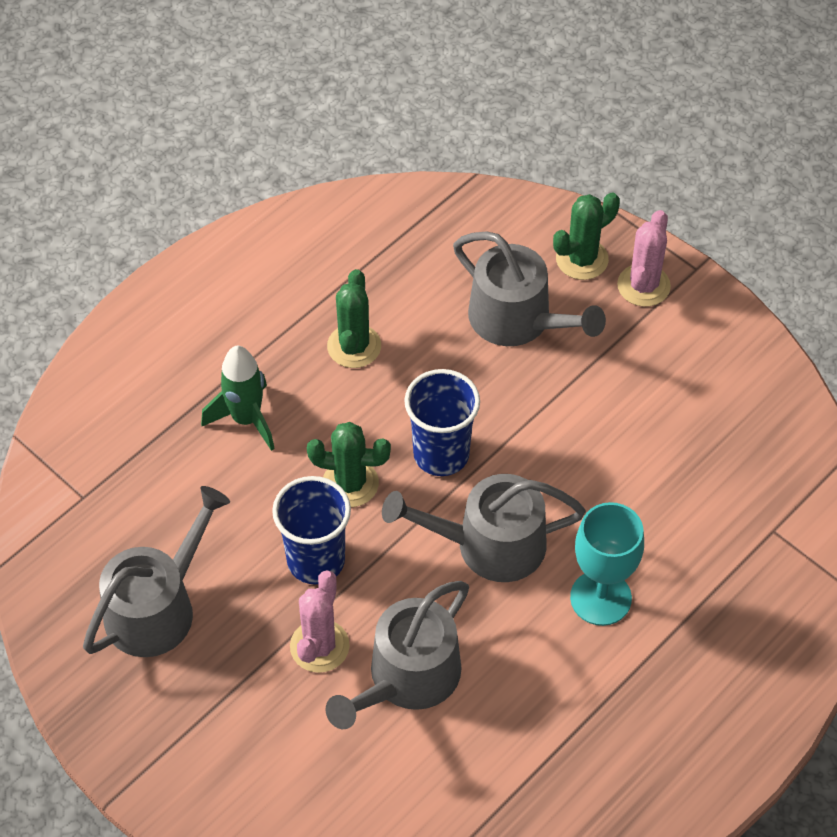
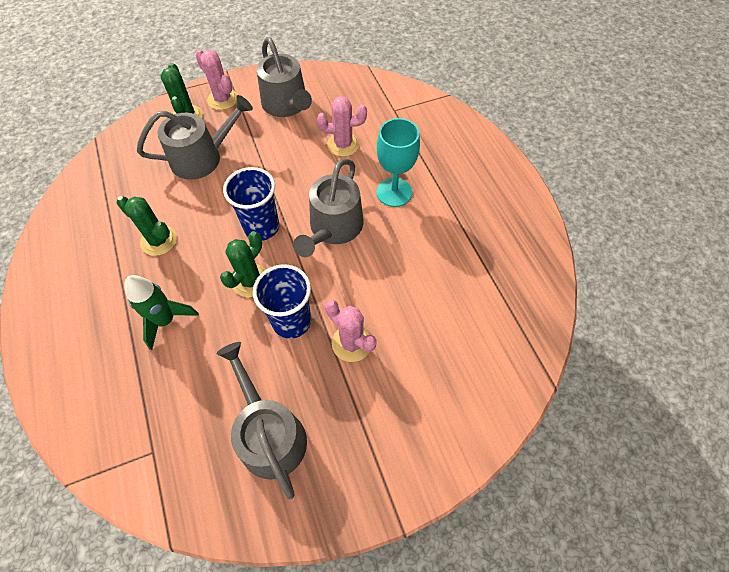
camera: 65 degrees left, 5 degrees up
grey watering can [326,581,469,729] -> grey watering can moved to [257,37,312,117]
none -> pink cactus [317,96,367,157]

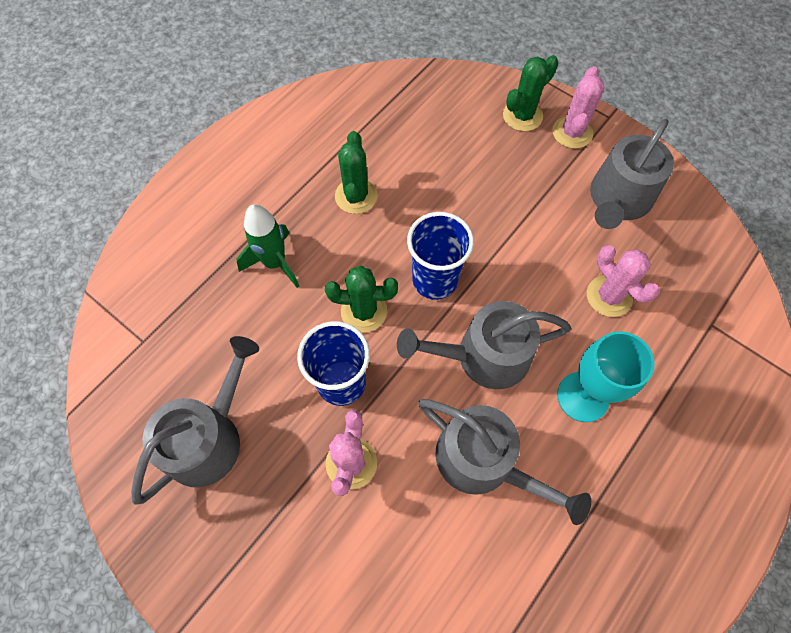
camera: 60 degrees right, 5 degrees up
grey watering can [137,95,253,180] -> grey watering can moved to [418,399,591,525]

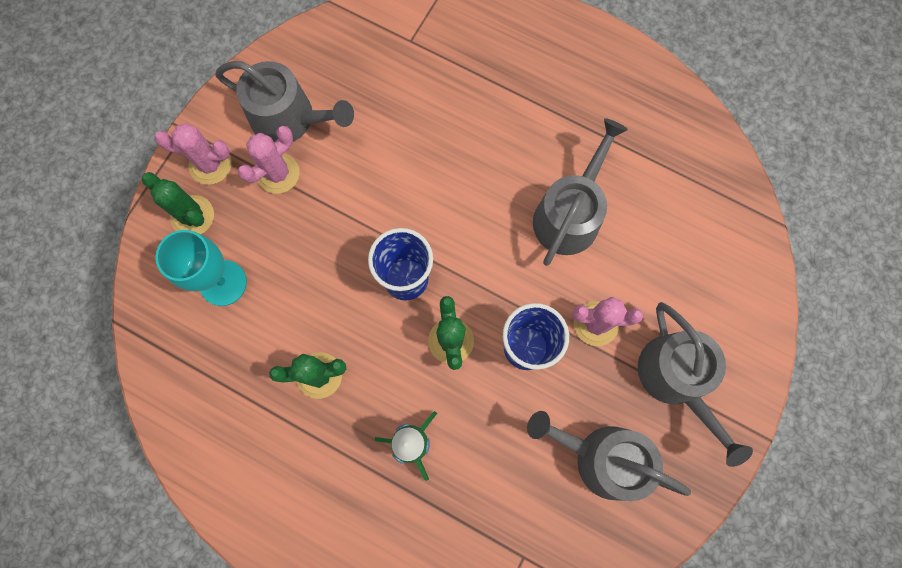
camera: 100 degrees left, 10 degrees up
grey watering can [397,301,571,389] -> grey watering can moved to [638,302,753,467]
turquoise goblet [557,331,655,422] -> turquoise goblet moved to [155,230,247,306]
pink cactus [587,245,660,317] -> pink cactus moved to [238,126,300,194]

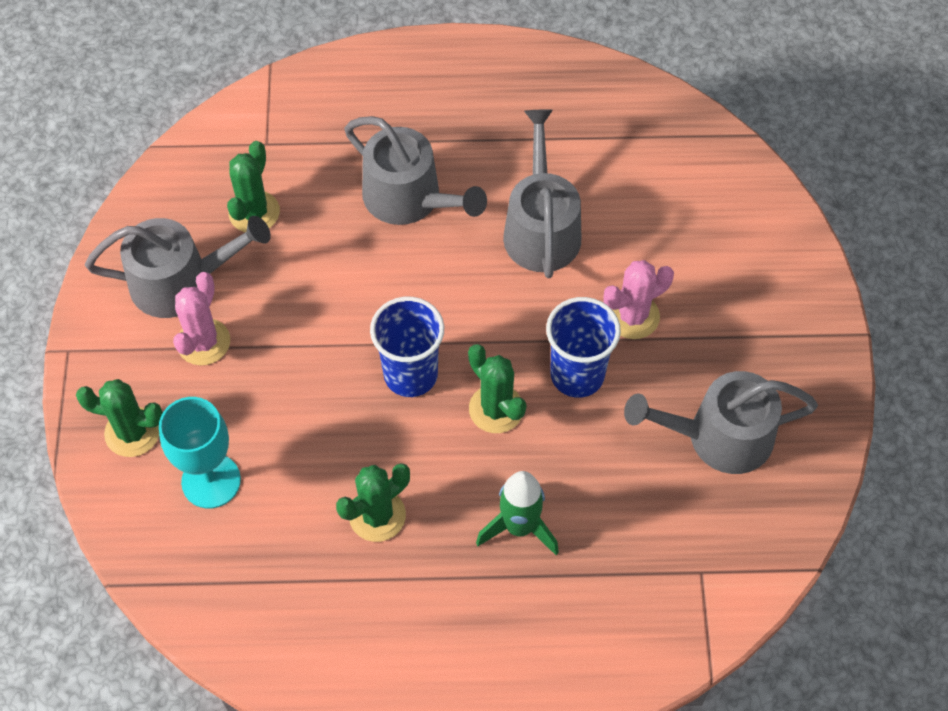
camera: 30 degrees left, 15 degrees down
pink cactus [154,123,232,185] -> none
grey watering can [638,302,753,467] -> grey watering can moved to [344,116,487,225]
none -> green cactus [227,141,280,232]

